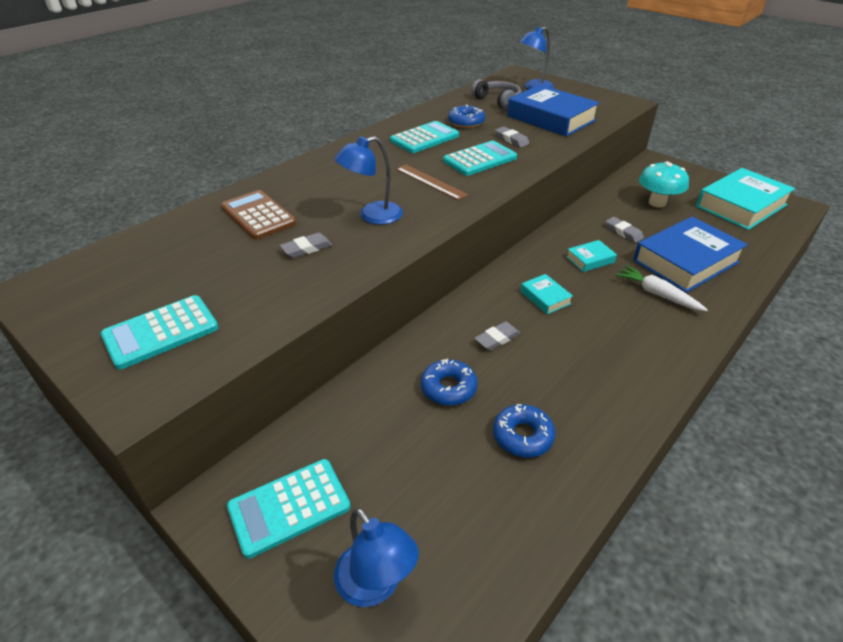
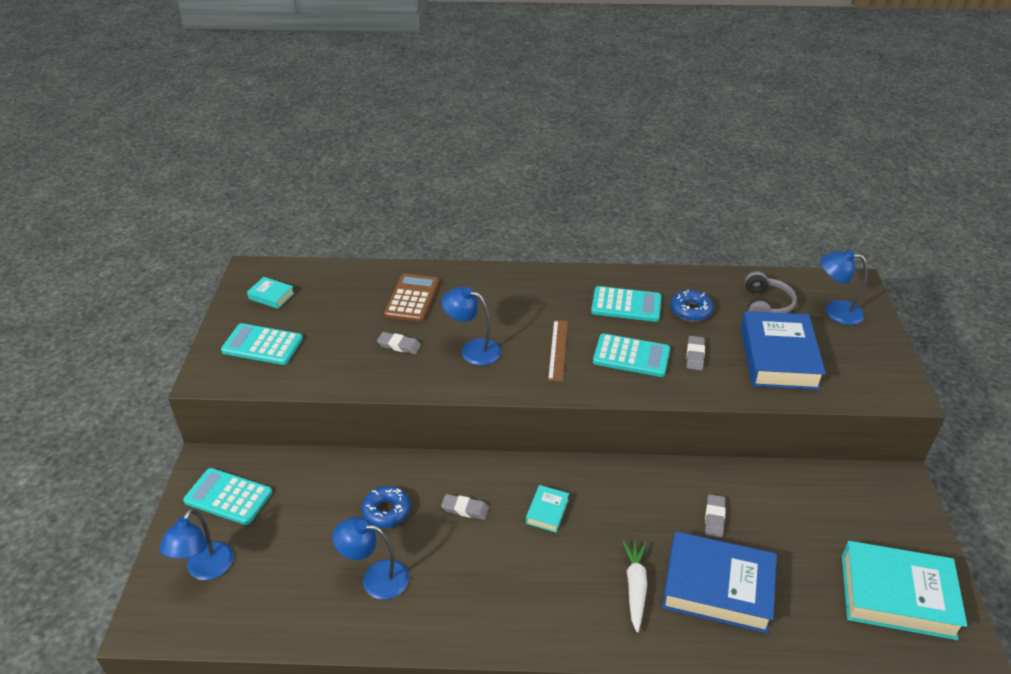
camera: 50 degrees right, 0 degrees up
blue donut [493,404,556,458] -> blue lamp [333,517,409,600]
turquoise book [566,240,617,272] -> turquoise book moved to [247,277,295,309]
turquoise mushroom [639,161,689,208] -> none

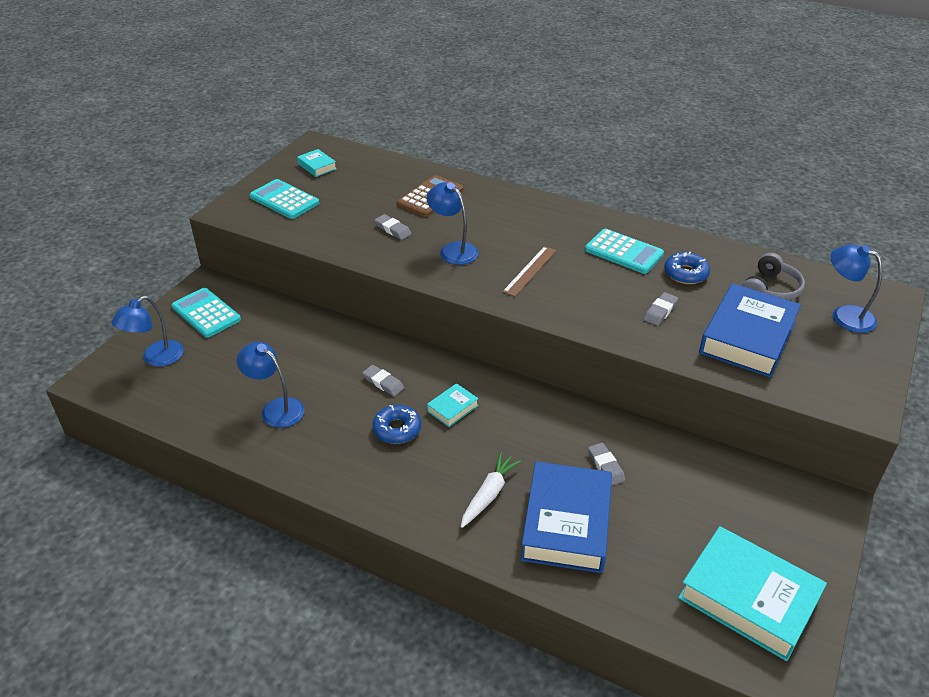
camera: 25 degrees right, 0 degrees up
blue donut [362,486,411,528] -> blue donut moved to [372,405,421,444]
turquoise calculator [593,333,670,377] -> none
blue book [662,531,777,634] -> blue book turned 60 degrees clockwise [521,461,612,573]
grey eraser [705,494,726,538] -> grey eraser turned 60 degrees counterclockwise [588,443,625,486]

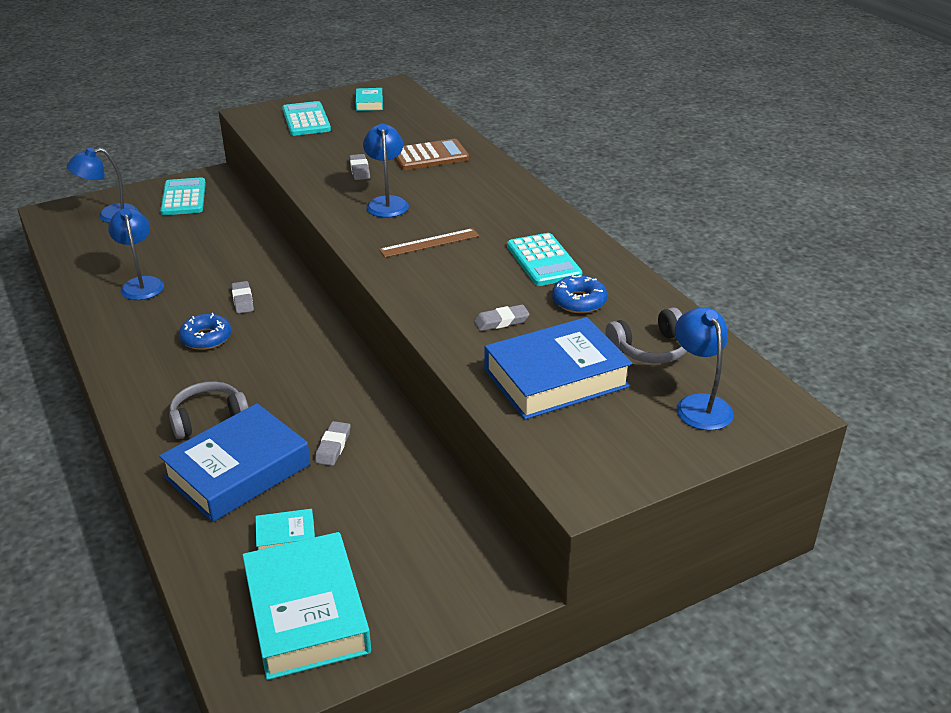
camera: 35 degrees right, 5 degrees down
turquoise book [427,383,479,427] -> turquoise book moved to [255,509,315,550]
white carrot [461,452,521,528] -> grey headphones [169,381,249,439]

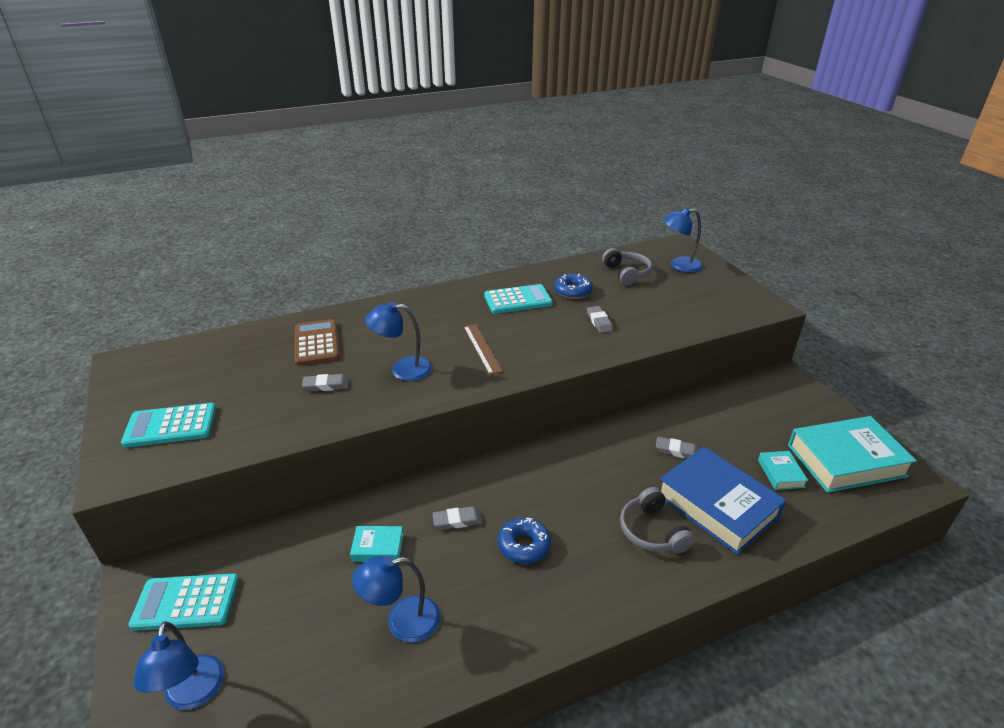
camera: 85 degrees left, 0 degrees up
turquoise book [355,88,383,111] -> turquoise book moved to [350,526,403,562]
blue book [484,317,632,420] -> none

